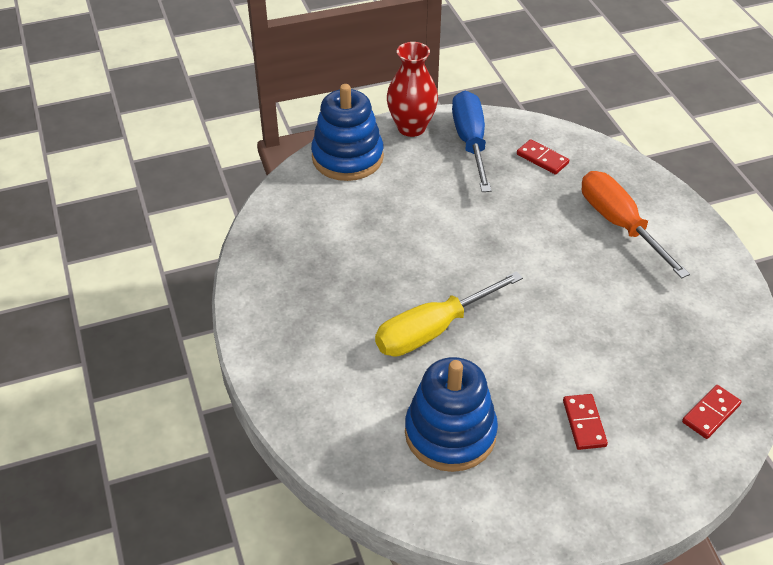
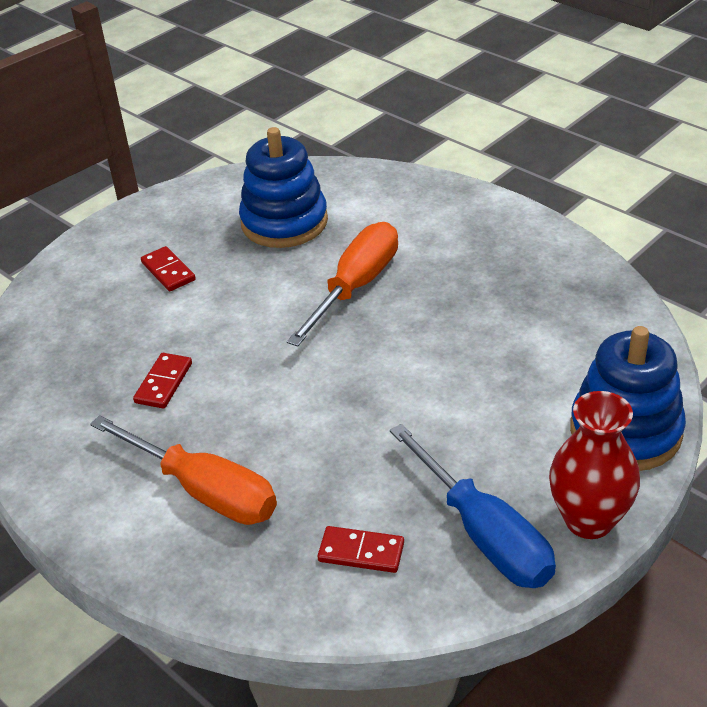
camera: 155 degrees right, 5 degrees down
yellow screwdriver [375,271,523,357] -> orange screwdriver [287,222,398,347]
red domino [682,385,742,439] -> red domino moved to [133,353,192,409]

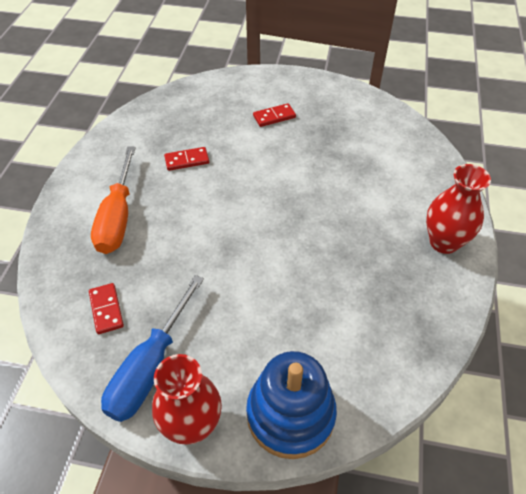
camera: 55 degrees right, 10 degrees up
red domino [141,246,196,291] -> red domino turned 45 degrees clockwise [253,103,296,127]
blue stacking toy [239,127,328,248] -> none
orange screwdriver [287,222,398,347] -> none
none -> red vase [426,164,491,254]

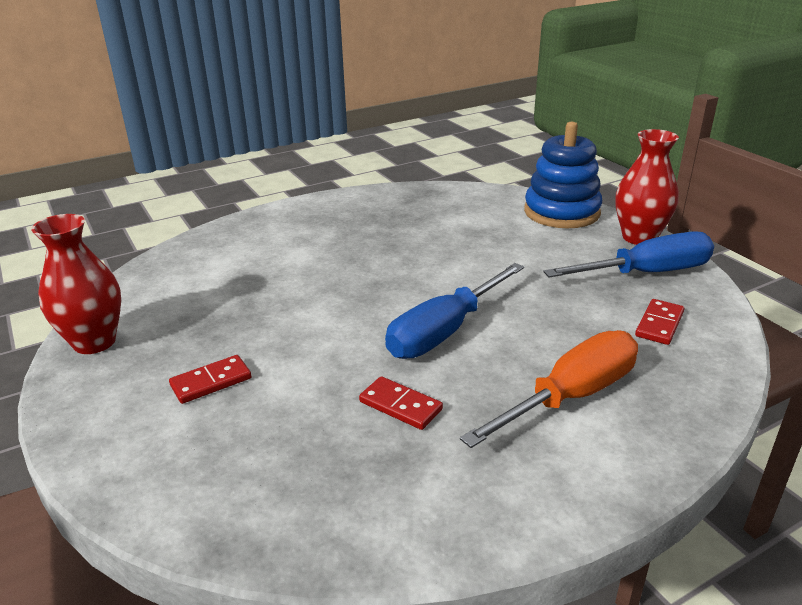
camera: 130 degrees left, 20 degrees down
red domino [253,103,296,127] -> red domino turned 60 degrees counterclockwise [169,355,252,404]
red vase [426,164,491,254] -> red vase moved to [31,214,121,354]
none -> blue screwdriver [385,263,524,359]

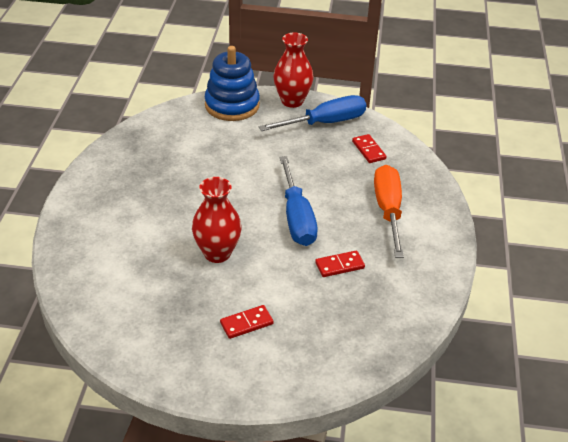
camera: 55 degrees left, 10 degrees up
red vase [31,214,121,354] -> red vase moved to [192,177,241,263]
red domino [169,355,252,404] -> red domino turned 60 degrees clockwise [220,305,274,339]
blue screwdriver [543,231,714,278] -> blue screwdriver turned 45 degrees clockwise [259,95,366,131]

